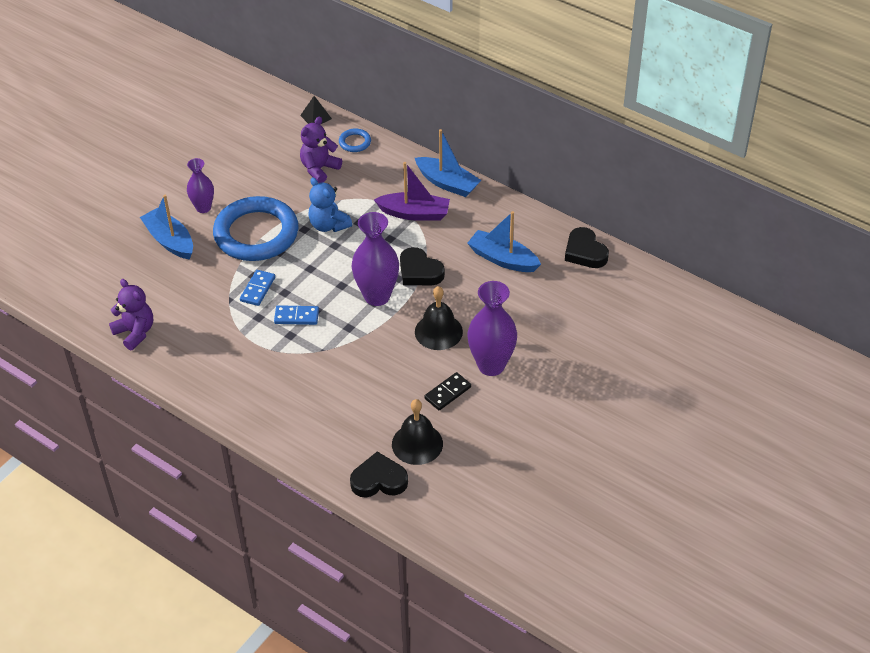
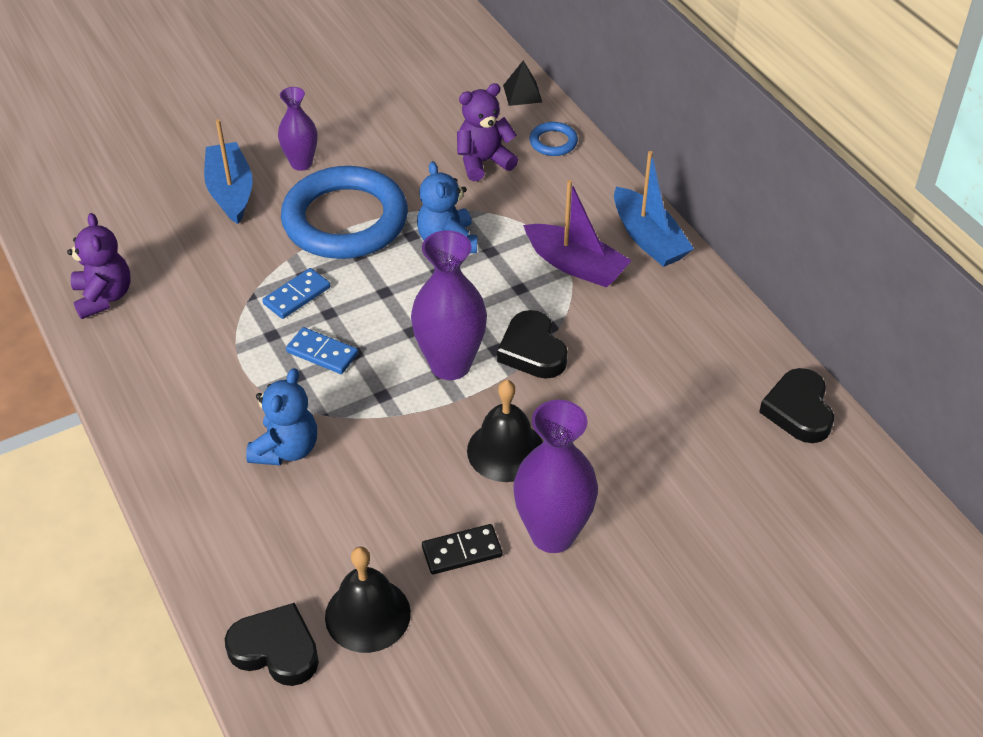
camera: 25 degrees right, 0 degrees up
blue boat [467,211,541,272] -> none
none -> blue teddy bear [246,368,317,465]

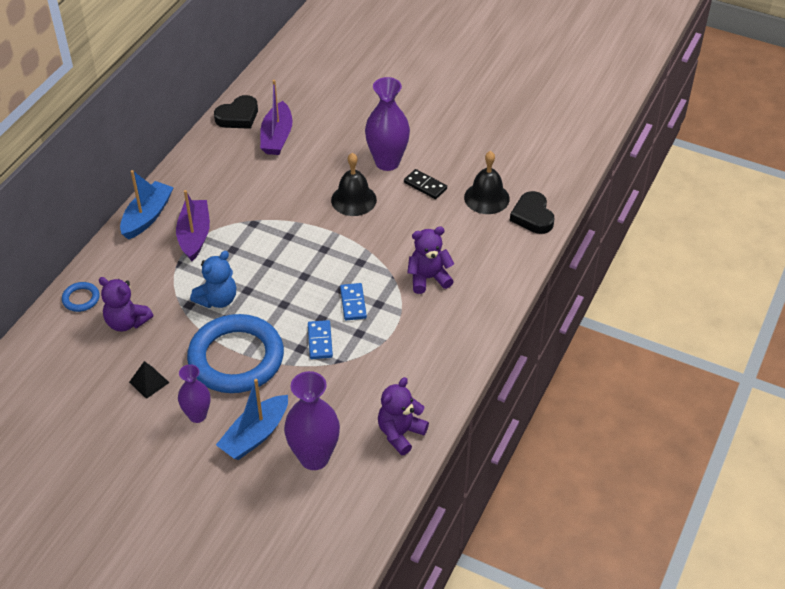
camera: 125 degrees left, 0 degrees up
blue teddy bear [246,368,317,465] -> purple teddy bear [407,227,454,294]
blue domino [262,268,330,319] -> blue domino turned 75 degrees clockwise [308,320,333,359]
purple vase [411,230,487,380] -> purple vase moved to [284,371,340,470]
black heart [497,310,568,379] -> none
black pyramid [503,60,542,106] -> black pyramid moved to [129,361,170,399]
none -> purple boat [260,80,293,155]

